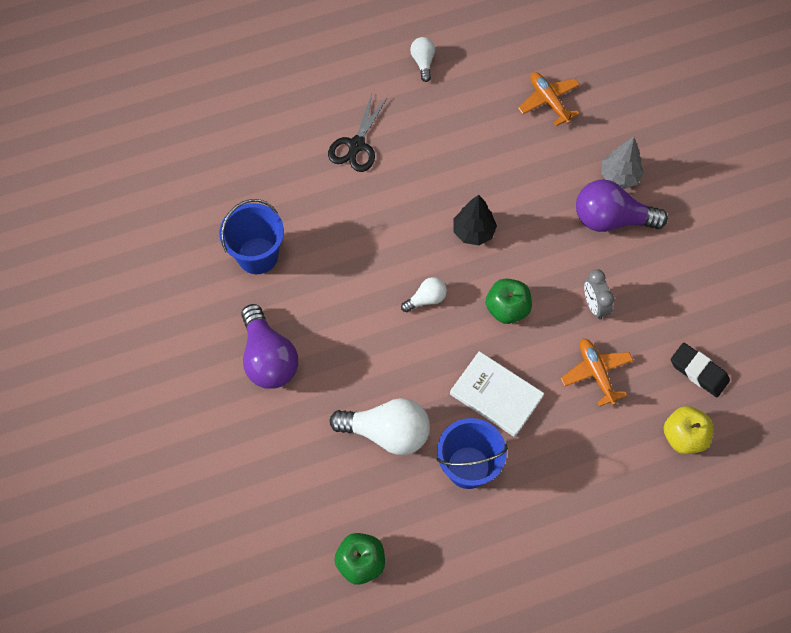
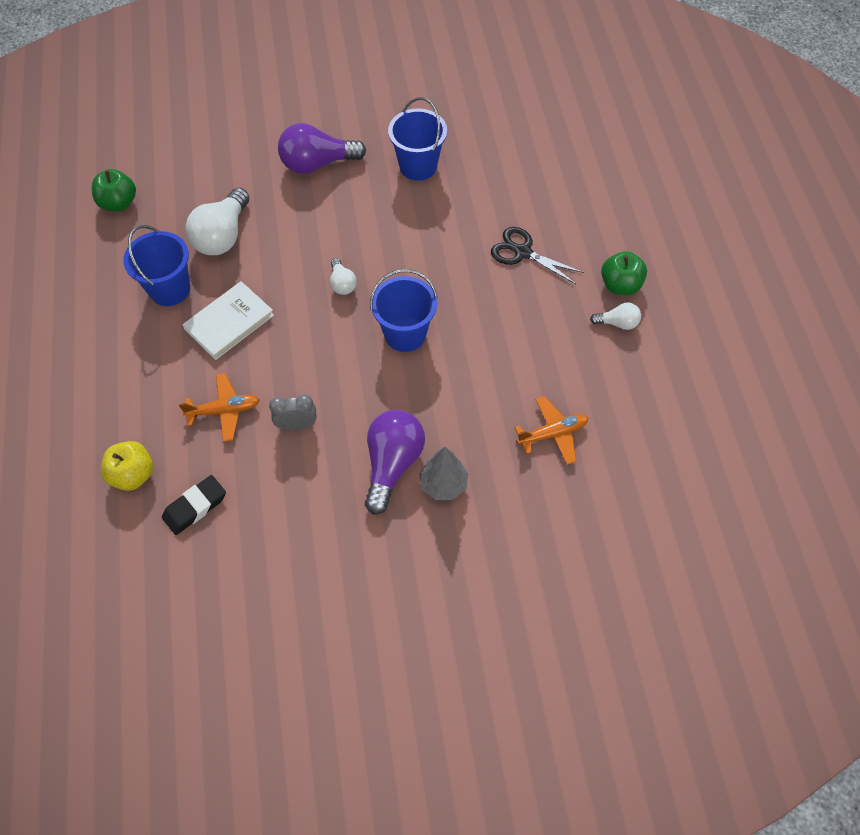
camera: 100 degrees right, 5 degrees down
black tree [454,195,497,245] -> blue bucket [370,269,438,352]
green apple [486,278,532,324] -> green apple moved to [601,251,647,295]

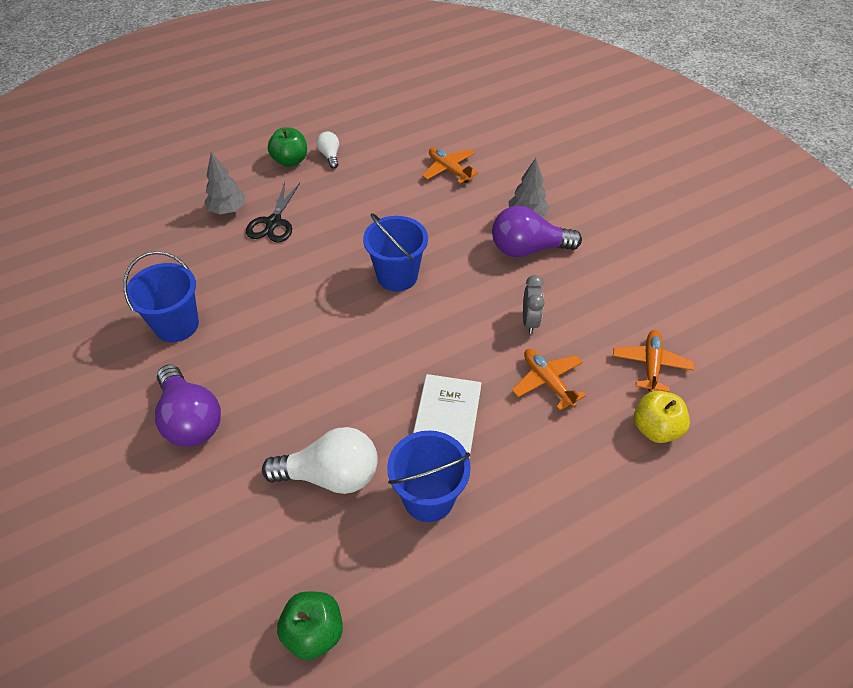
camera: 110 degrees left, 10 degrees down
black eraser [162,475,226,535] -> orange plane [613,330,694,392]
white book [182,281,274,360] -> white book turned 75 degrees clockwise [413,374,481,459]
grey clock [269,394,317,430] -> grey clock turned 150 degrees counterclockwise [523,275,545,334]
white light bulb [330,258,357,295] -> none
none -> grey tree [204,152,245,214]

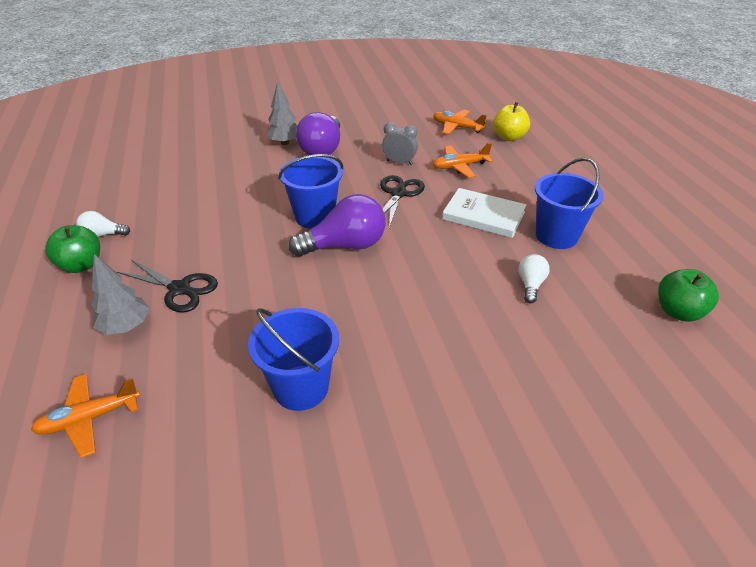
camera: 75 degrees left, 10 degrees down
purple light bulb [155,365,221,447] -> purple light bulb moved to [288,194,386,257]
white light bulb [262,427,378,494] -> white light bulb [519,254,550,303], size x0.51
orange plane [422,147,479,184] -> orange plane moved to [31,374,140,458]
none -> black scissors [380,175,425,228]

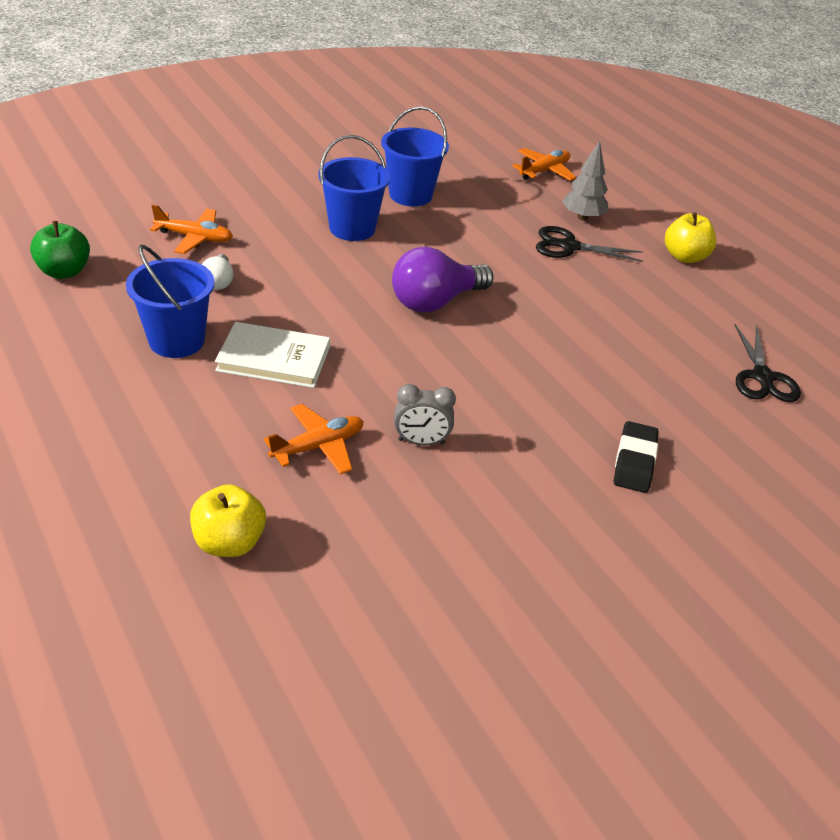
camera: 160 degrees right, 0 degrees up
green apple [45,225,100,273] -> yellow apple [665,212,716,263]
white light bulb [76,211,130,237] -> none
grey tree [266,81,298,145] -> black eraser [614,421,659,493]
blue bucket [278,154,343,229] -> blue bucket moved to [318,135,390,241]
purple light bulb [296,112,340,155] -> none
black scissors [380,175,425,228] -> black scissors moved to [734,324,801,402]
orange plane [433,110,487,135] -> orange plane moved to [150,204,233,254]

